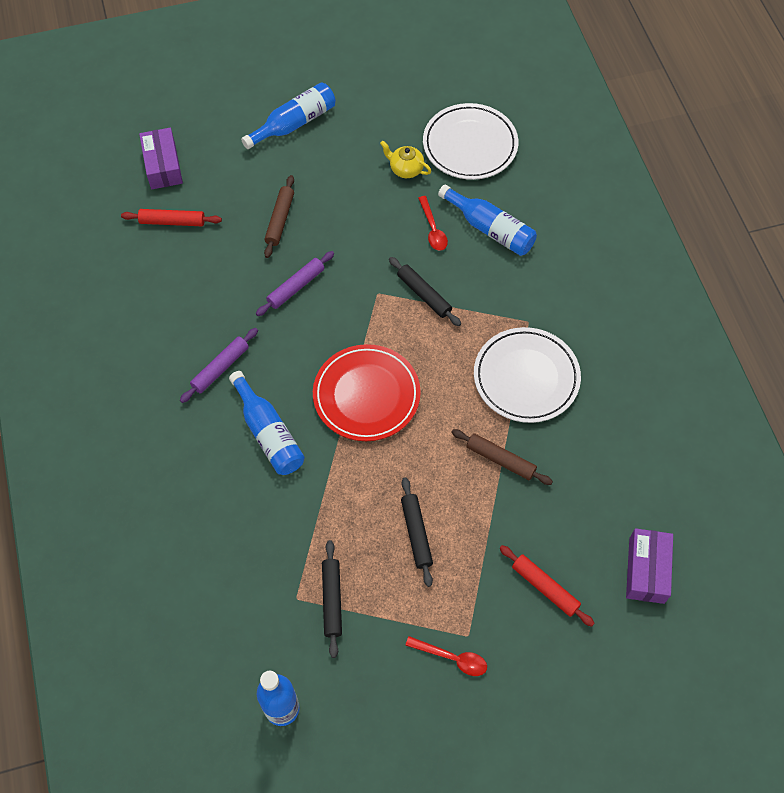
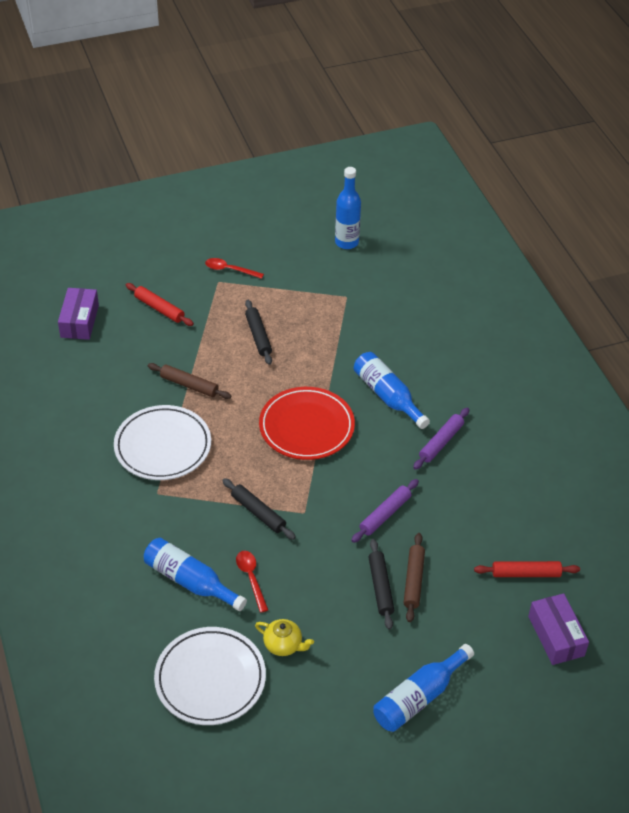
camera: 175 degrees right, 15 degrees down
black rolling pin [322,540,342,658] -> black rolling pin moved to [368,539,394,630]

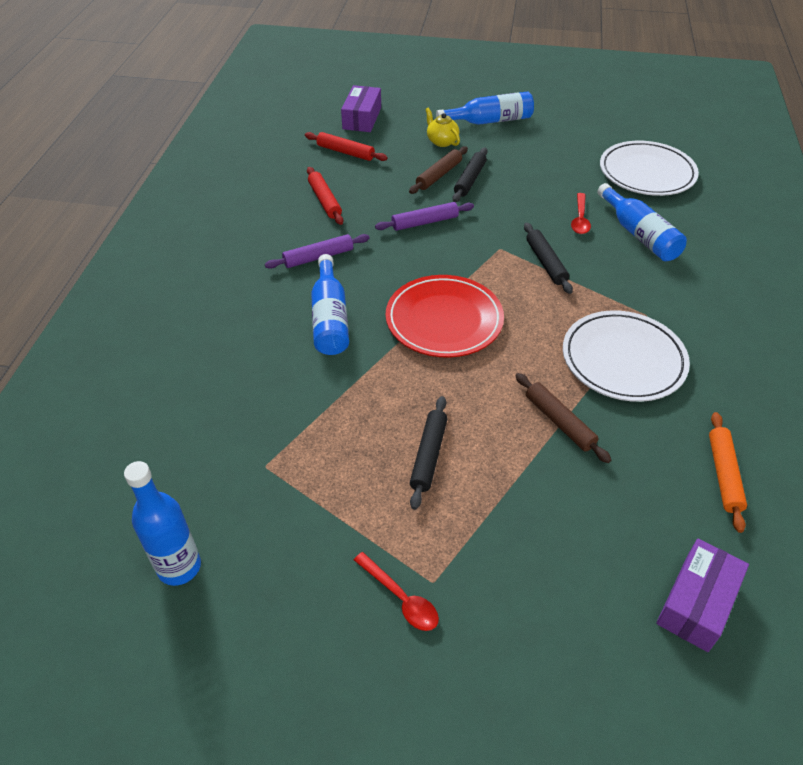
camera: 150 degrees left, 0 degrees up
red rolling pin [126,283,194,326] -> red rolling pin moved to [307,167,343,225]
yellow teapot [255,619,314,656] -> yellow teapot moved to [425,108,460,147]
none -> orange rolling pin [709,412,747,533]

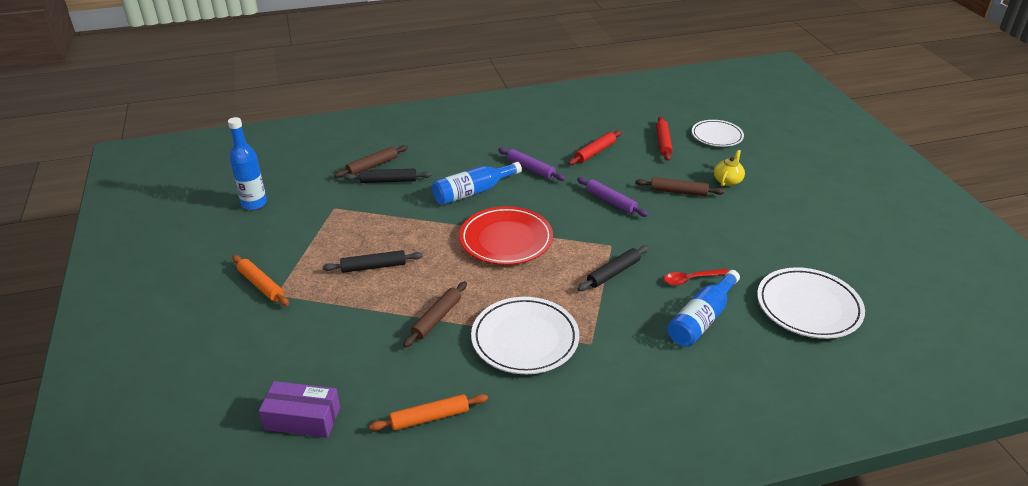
camera: 65 degrees right, 10 degrees down
purple box [341,85,381,132] -> white plate [692,120,744,147]
red spoon [354,552,439,631] -> orange rolling pin [232,255,289,306]
blue bottle [436,92,534,125] -> none
black rolling pin [452,147,488,202] -> black rolling pin moved to [344,169,431,183]
none -> brown rolling pin [334,145,408,178]

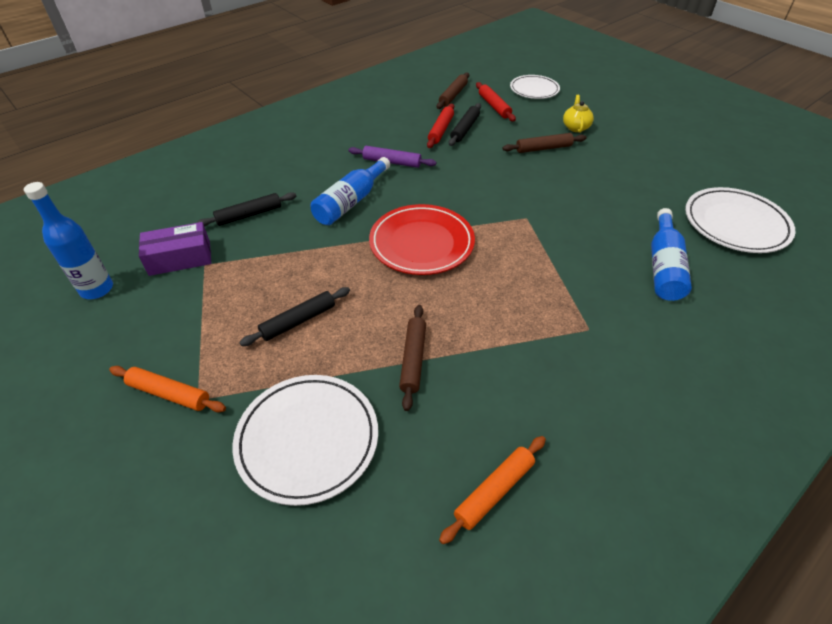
camera: 25 degrees left, 10 degrees up
purple box [259,381,340,438] -> purple box moved to [139,222,211,276]
brown rolling pin [334,145,408,178] -> brown rolling pin moved to [437,73,469,109]
white plate [471,297,579,374] -> white plate moved to [233,375,378,506]
purple rolling pin [577,177,648,217] -> none
black rolling pin [577,245,649,291] -> black rolling pin moved to [449,103,481,146]
red spoon [664,269,728,285] -> none

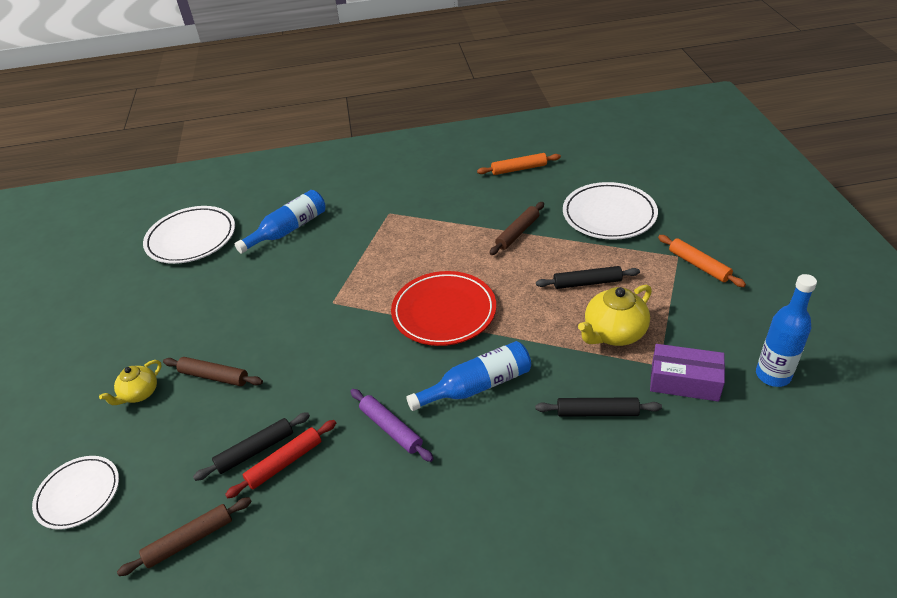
camera: 145 degrees left, 5 degrees down
red rolling pin [476,82,516,122] -> none
none -> yellow teapot [578,285,652,346]

